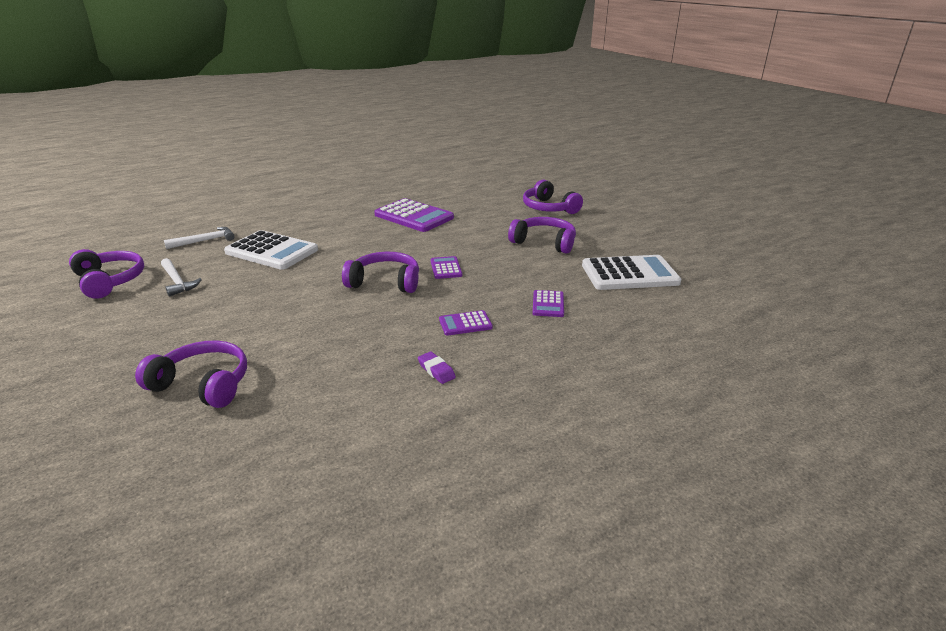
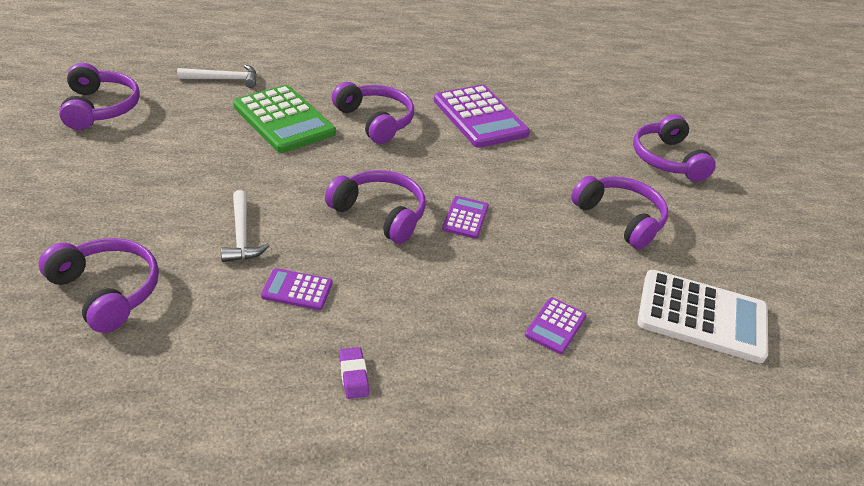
camera: 20 degrees right, 10 degrees up
white hammer [161,258,202,297] -> white hammer moved to [221,190,270,262]
white calculator [224,230,318,270] -> green calculator [233,85,336,153]
purple calculator [439,310,493,336] -> purple calculator moved to [261,268,333,310]
none -> purple headphones [332,82,414,144]

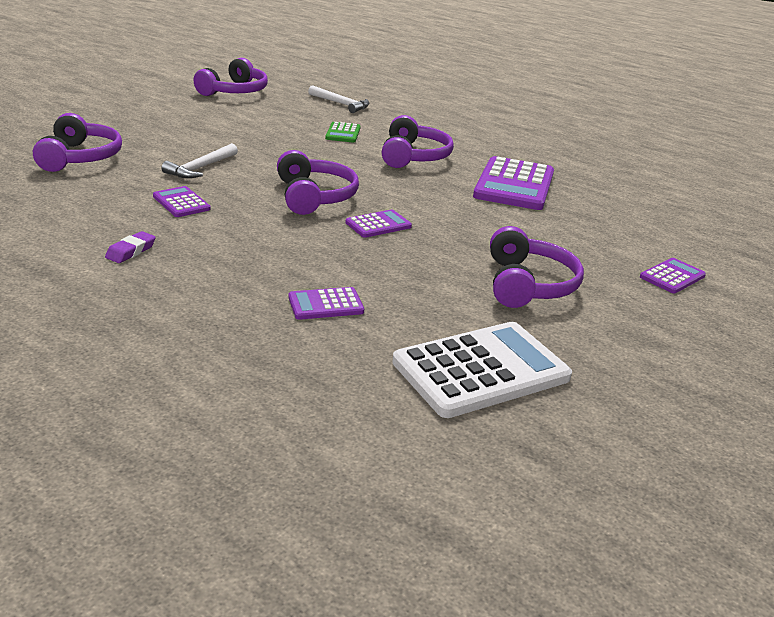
camera: 45 degrees right, 10 degrees down
green calculator [233,85,336,153] -> green calculator [325,122,361,143], size x0.49
purple headphones [633,114,716,182] -> purple calculator [640,258,706,293]
white calculator [637,270,768,363] -> white calculator turned 90 degrees counterclockwise [392,322,572,418]

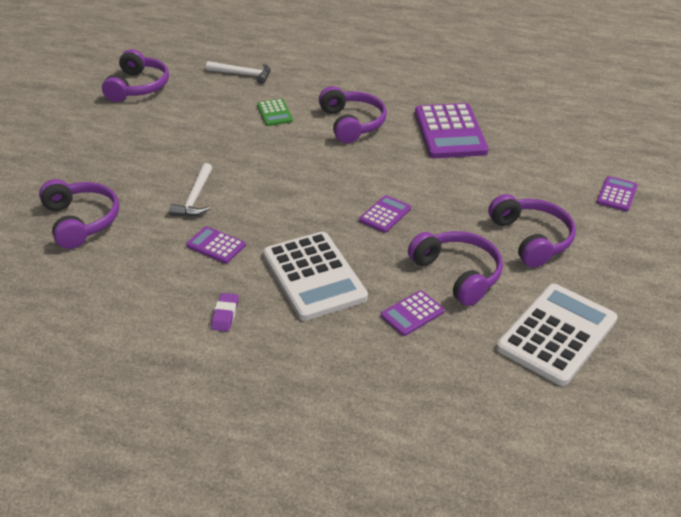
camera: 20 degrees left, 10 degrees up
purple headphones [277,150,359,215] -> purple headphones moved to [408,231,503,306]
none -> white calculator [263,232,368,321]

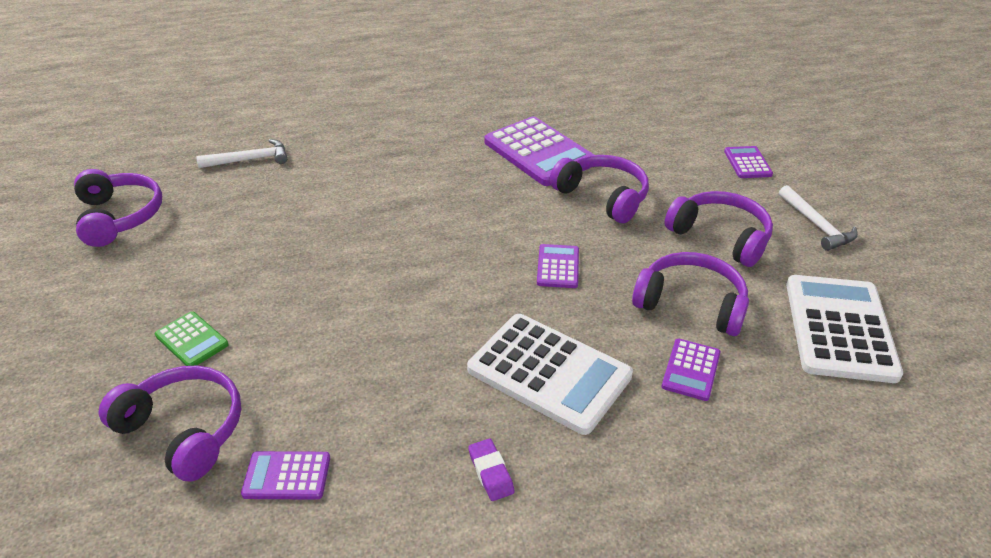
camera: 30 degrees left, 0 degrees up
white hammer [169,163,212,217] -> white hammer moved to [779,185,858,251]
purple calculator [186,226,246,263] -> purple calculator moved to [241,451,330,500]
green calculator [257,99,293,126] -> green calculator moved to [155,311,229,366]
purple headphones [319,86,387,143] -> purple headphones moved to [550,155,649,223]

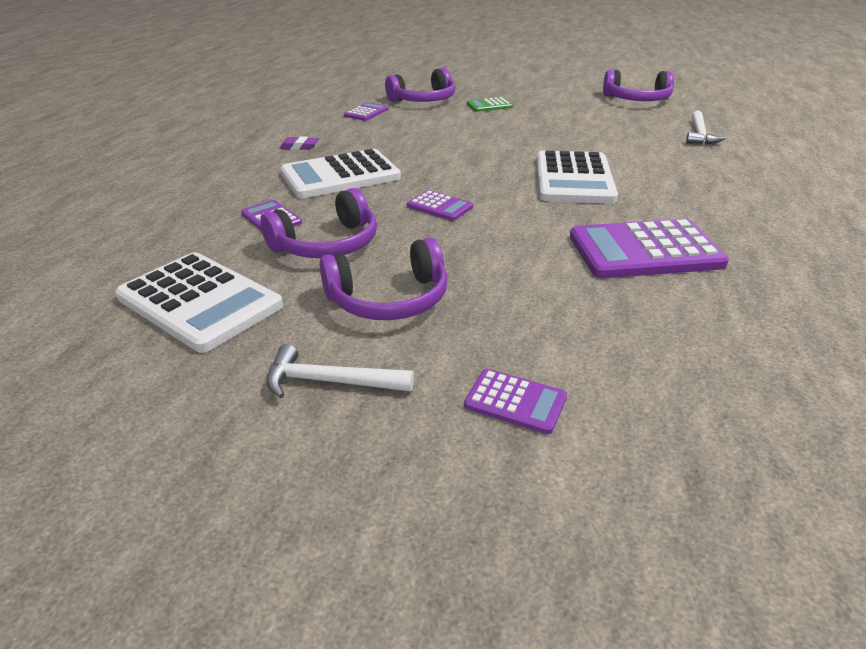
camera: 120 degrees right, 5 degrees down
purple headphones [550,155,649,223] -> none
none -> white calculator [537,151,618,204]

